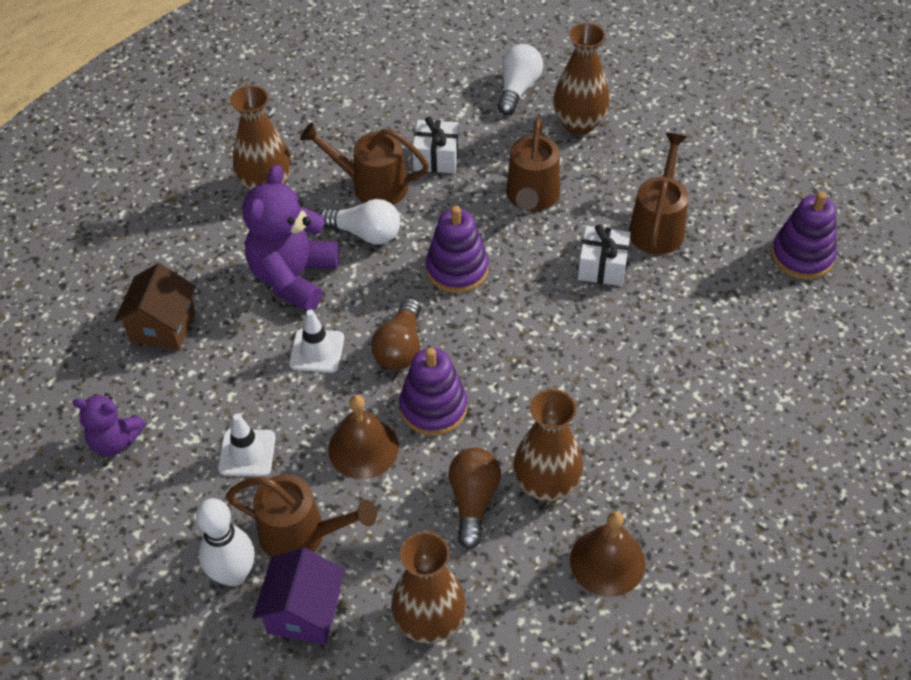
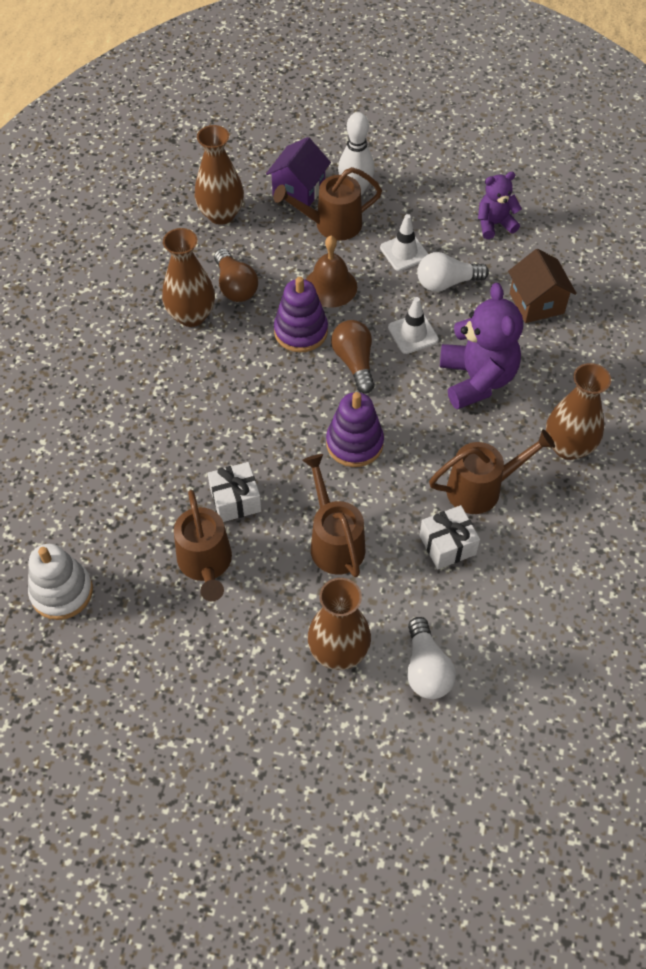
camera: 150 degrees right, 5 degrees up
purple house [253,548,345,645] -> purple house turned 45 degrees clockwise [266,137,331,206]
white light bulb [320,199,400,245] -> white light bulb moved to [417,252,489,292]
brown bell [570,511,645,597] -> none
purple stacking toy [771,192,837,280] -> white stacking toy [28,544,93,620]

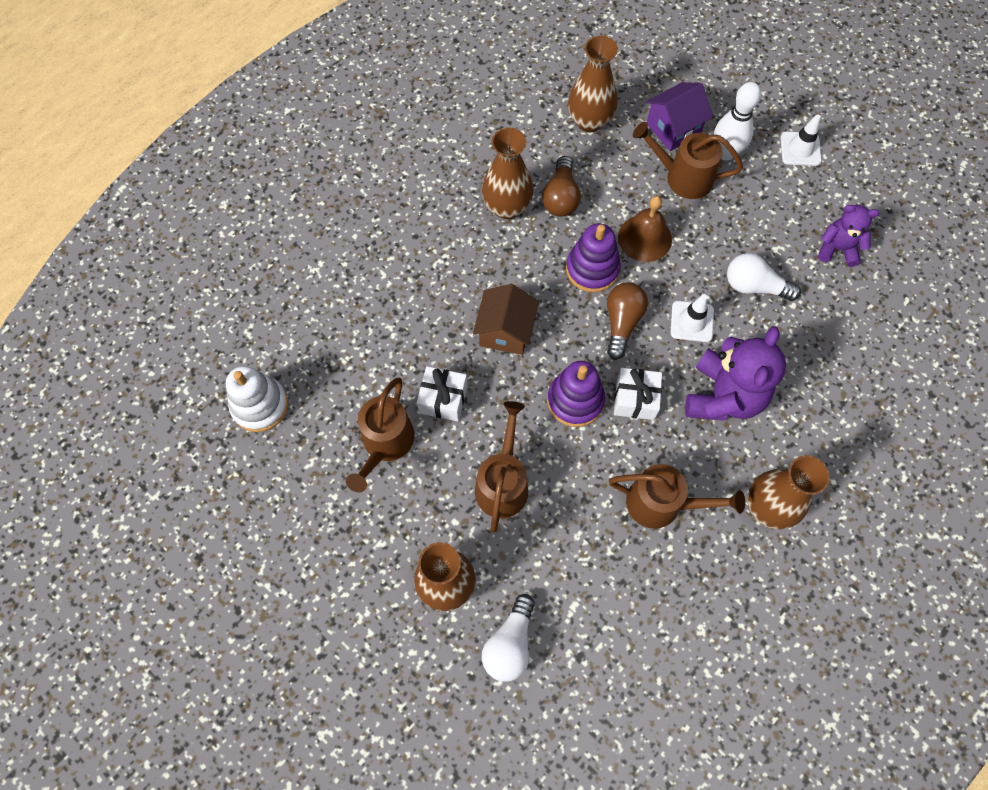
camera: 30 degrees right, 10 degrees up
white traffic cone [380,214,428,271] -> white traffic cone moved to [780,114,822,166]
white gift [419,505,480,569] -> white gift moved to [614,368,662,420]
brown house [508,249,577,323] -> brown house moved to [473,284,539,355]

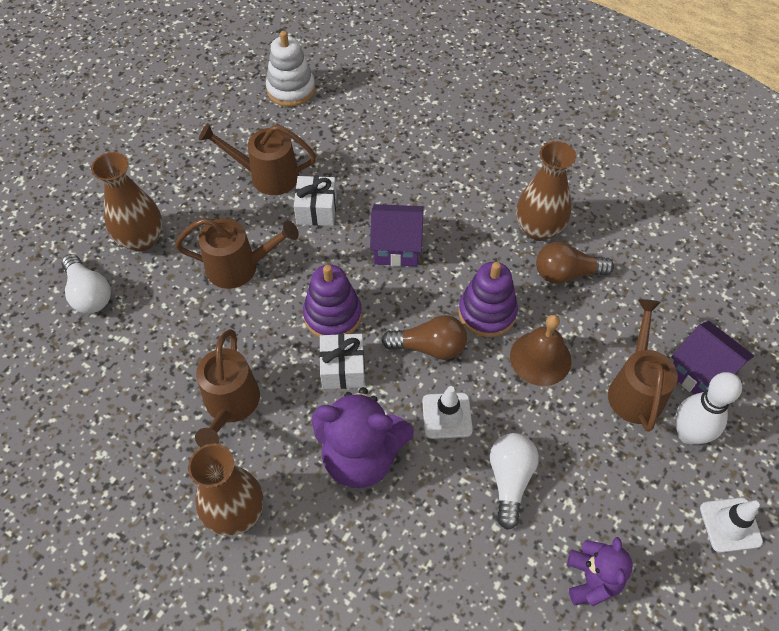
camera: 80 degrees right, 10 degrees down
brown house [473,284,539,355] -> purple house [370,204,423,267]
white light bulb [482,594,535,682] -> white light bulb turned 135 degrees counterclockwise [62,254,111,313]
brown vase [568,36,618,132] -> none

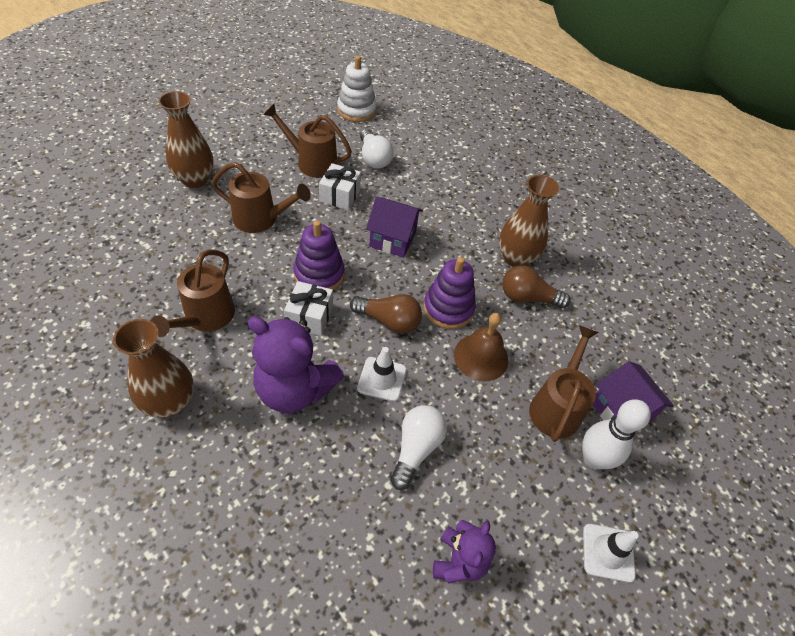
camera: 10 degrees right, 5 degrees down
white light bulb [62,254,111,313] -> white light bulb moved to [360,129,394,169]

